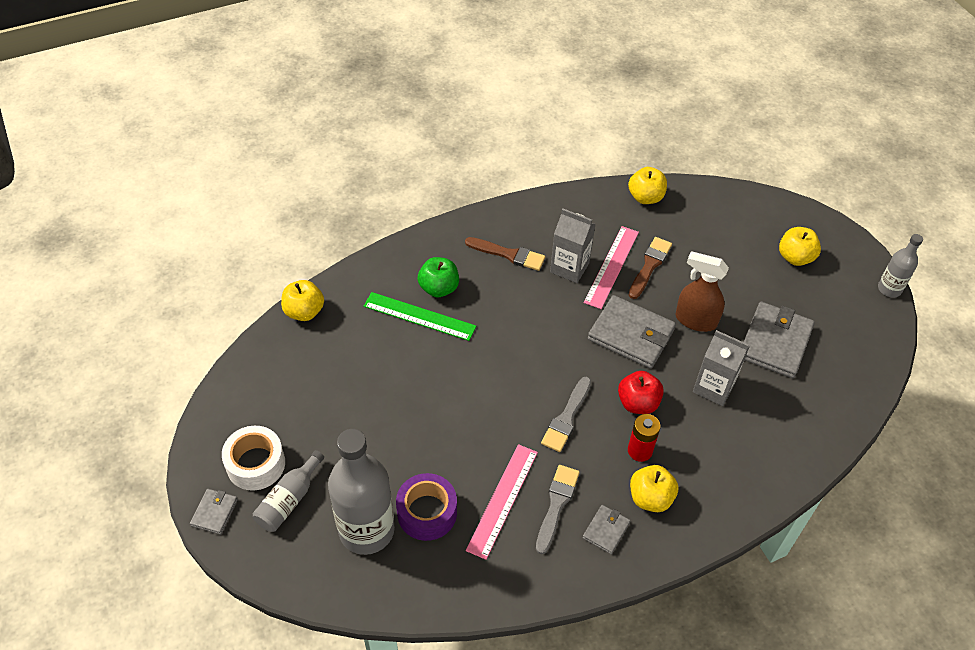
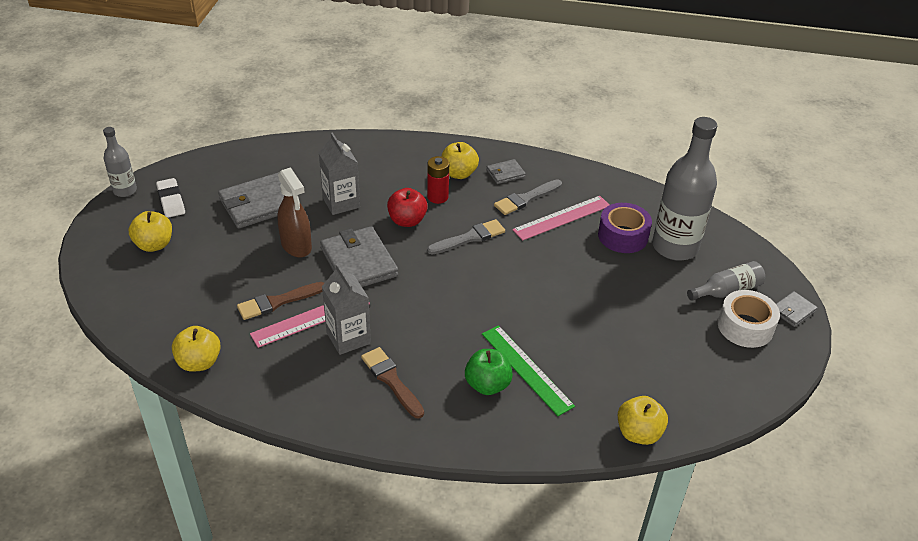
camera: 145 degrees left, 10 degrees down
none -> white eraser [156,178,185,218]

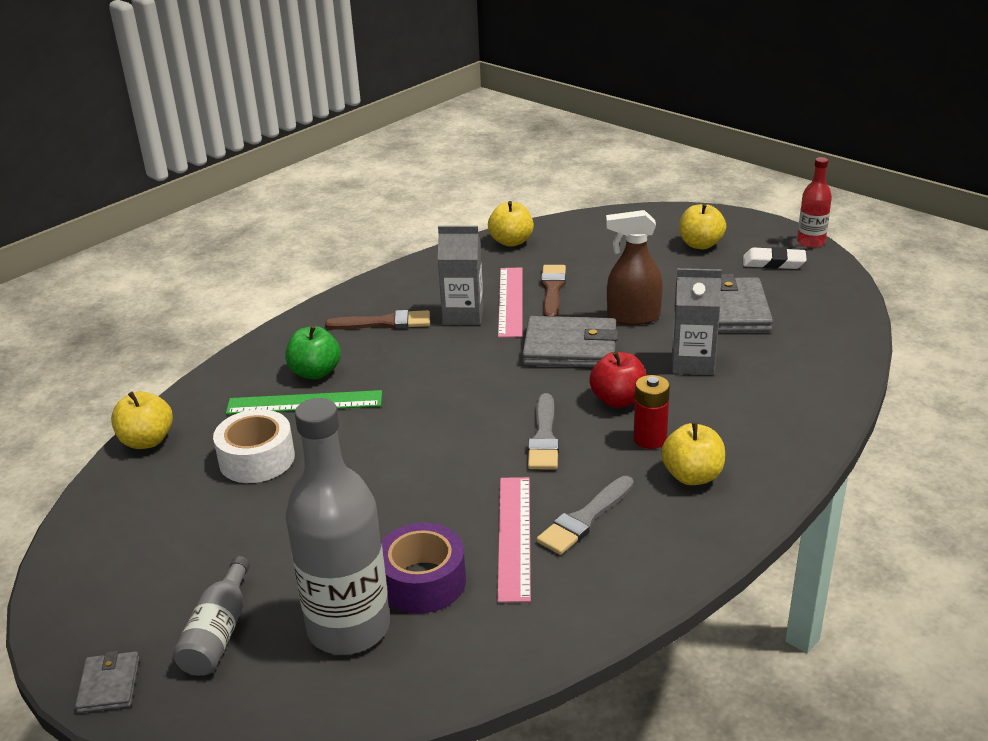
camera: 125 degrees right, 10 degrees down
grey bottle [103,127,137,197] -> red bottle [797,157,832,248]
grey wallet [486,159,526,184] -> none
grey brush [494,179,562,215] -> grey brush turned 135 degrees counterclockwise [537,476,634,555]
white tape [718,290,780,348] -> white tape moved to [213,409,295,483]

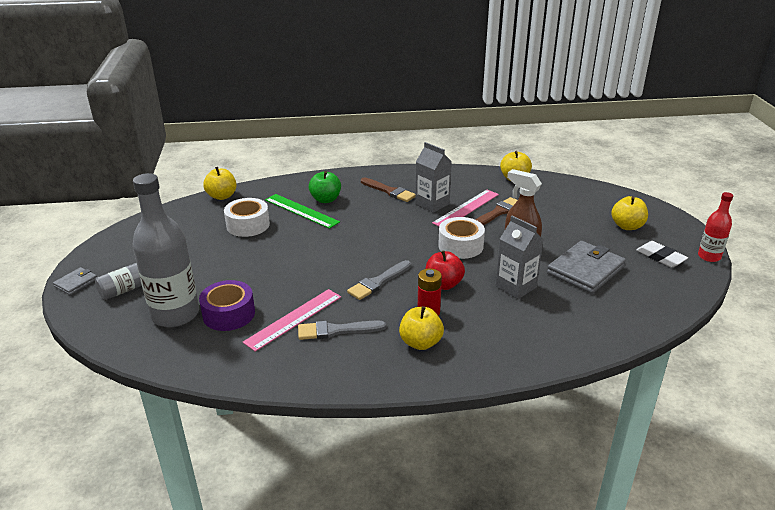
camera: 40 degrees right, 0 degrees up
grey wallet [522,316,618,368] -> white tape [438,217,485,259]

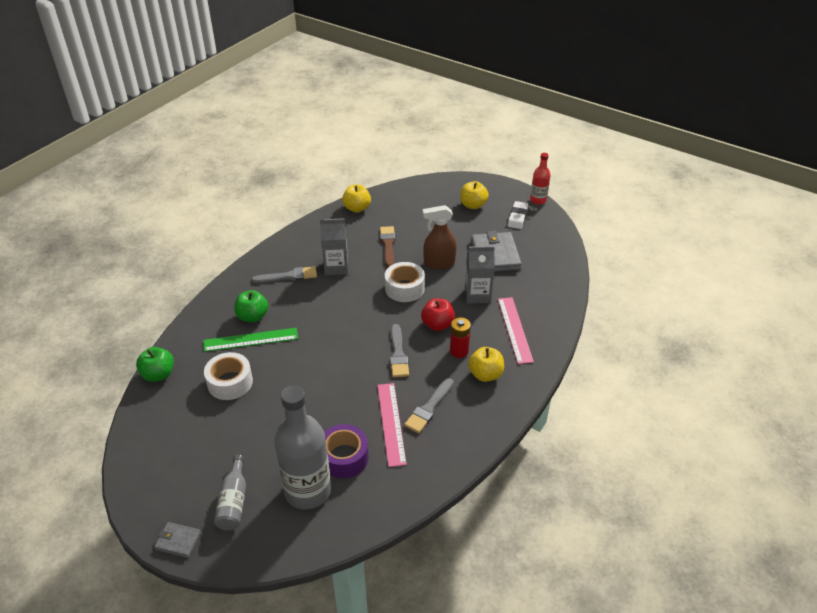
camera: 50 degrees left, 10 degrees up
grey wallet [53,267,97,295] -> grey wallet turned 60 degrees counterclockwise [154,522,201,558]
yellow apple [203,167,237,200] -> green apple [136,347,174,382]
brown brush [361,177,416,202] -> grey brush [252,266,317,284]
pink ruler [432,190,499,226] -> pink ruler moved to [498,297,534,364]
white eraser [636,241,688,268] -> white eraser turned 75 degrees counterclockwise [508,201,528,229]

